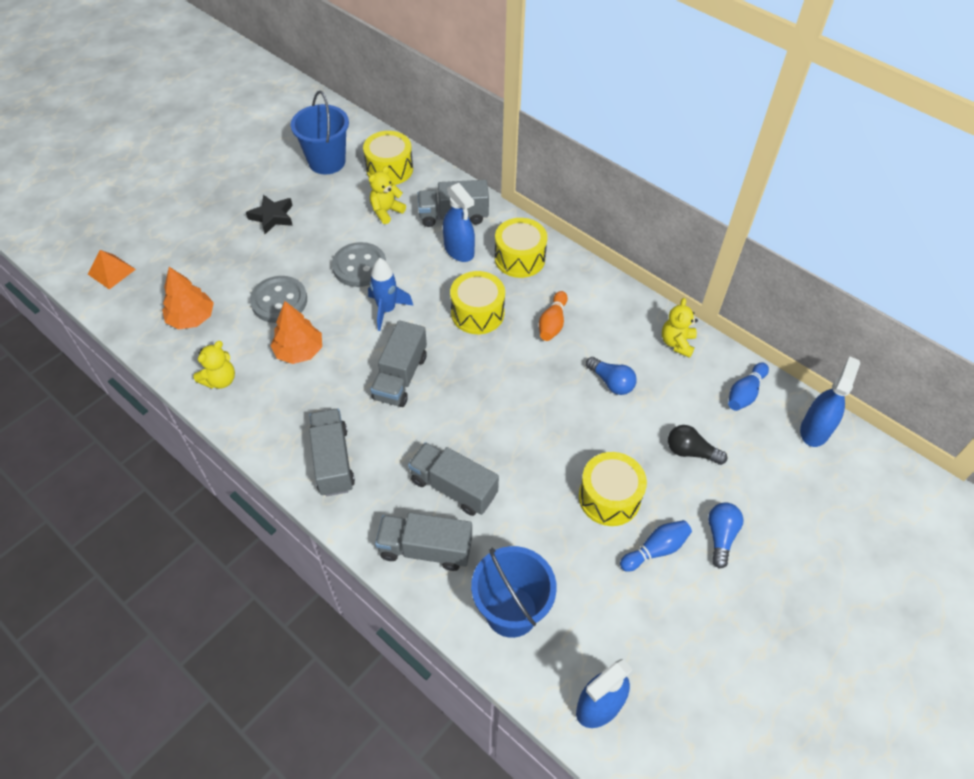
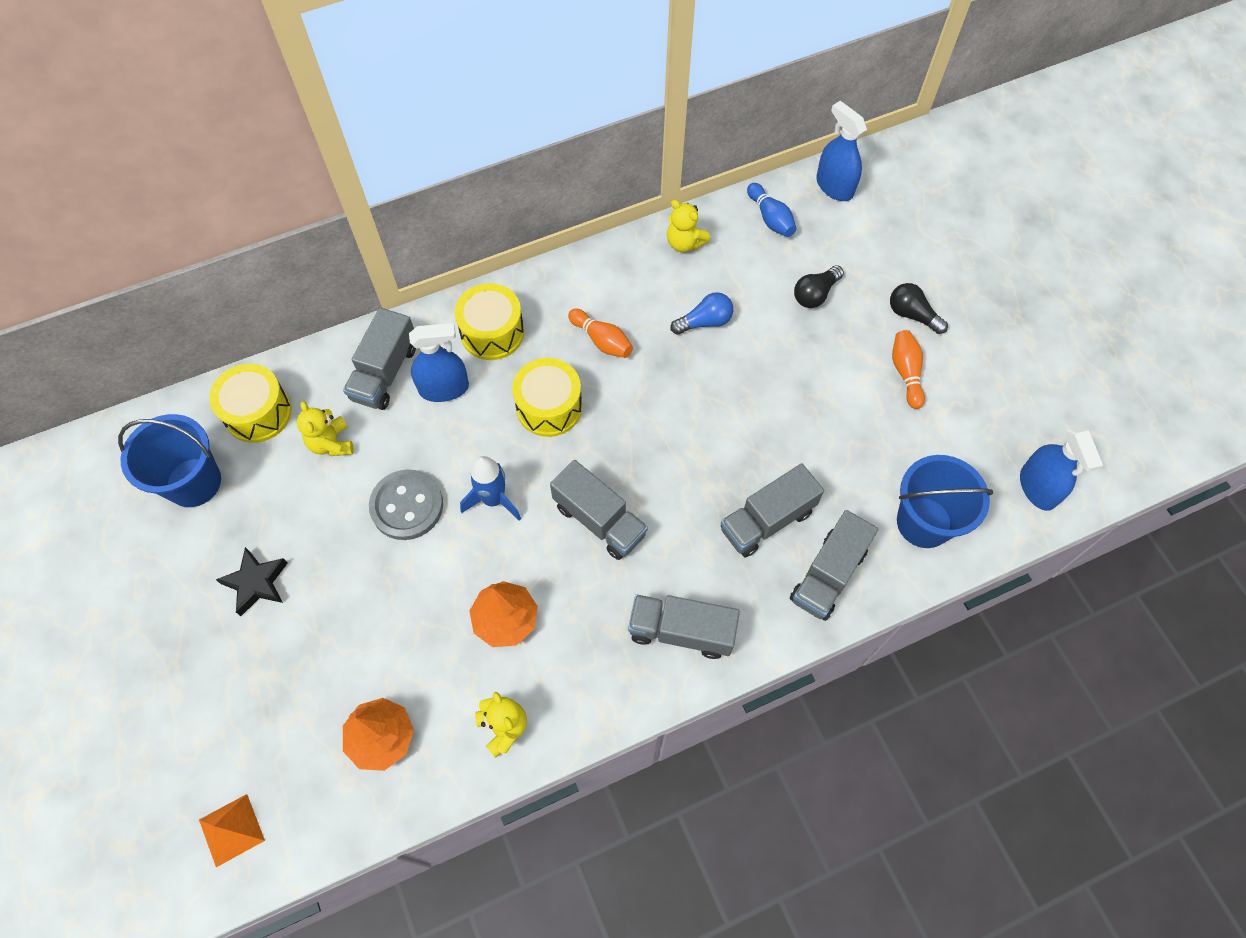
camera: 65 degrees left, 10 degrees up
grey button [250,276,307,323] -> none
yellow drum [579,452,647,526] -> none
blue bowling pin [620,520,692,572] -> orange bowling pin [892,330,925,409]
blue light bulb [708,502,744,569] -> black light bulb [890,283,948,334]

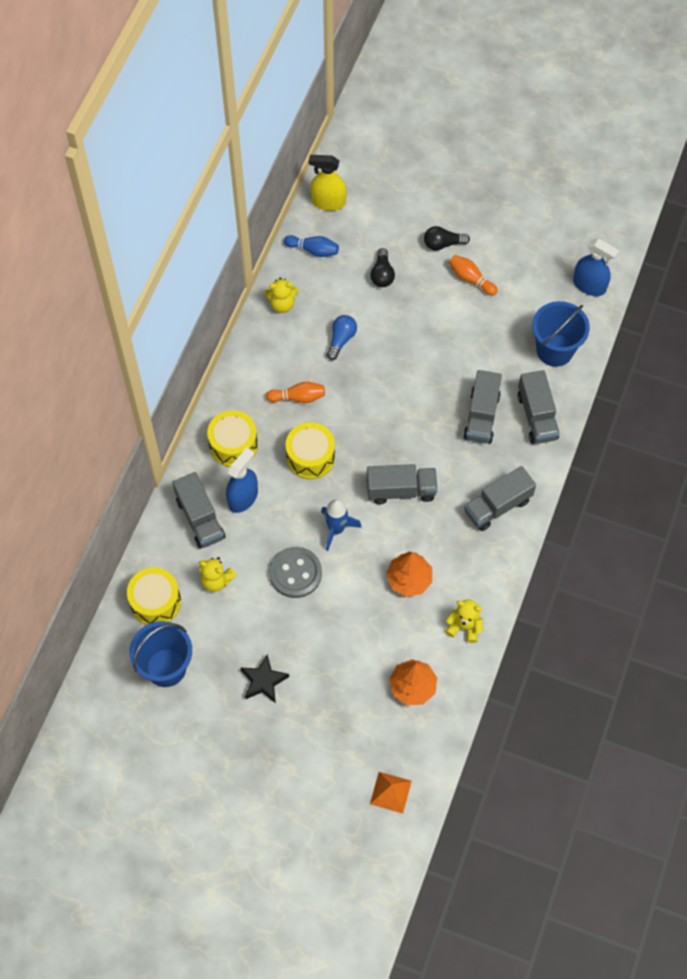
camera: 45 degrees left, 0 degrees up
blue spray bottle [816,101,867,201] -> yellow spray bottle [309,155,346,211]

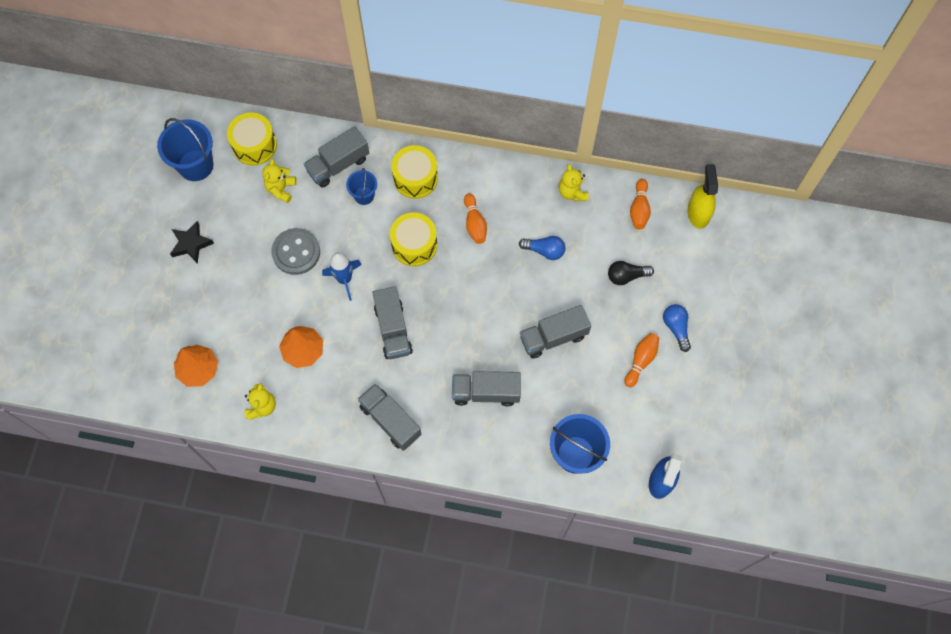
camera: 80 degrees right, 5 degrees up
blue spray bottle [226,447,258,513] -> blue bucket [346,168,377,205]
blue bowling pin [284,235,339,257] -> orange bowling pin [630,179,651,229]
orange pyramid [370,772,412,813] -> none
black light bulb [424,226,470,251] -> blue light bulb [663,304,691,352]
grey truck [518,370,560,444] -> grey truck moved to [520,305,591,359]

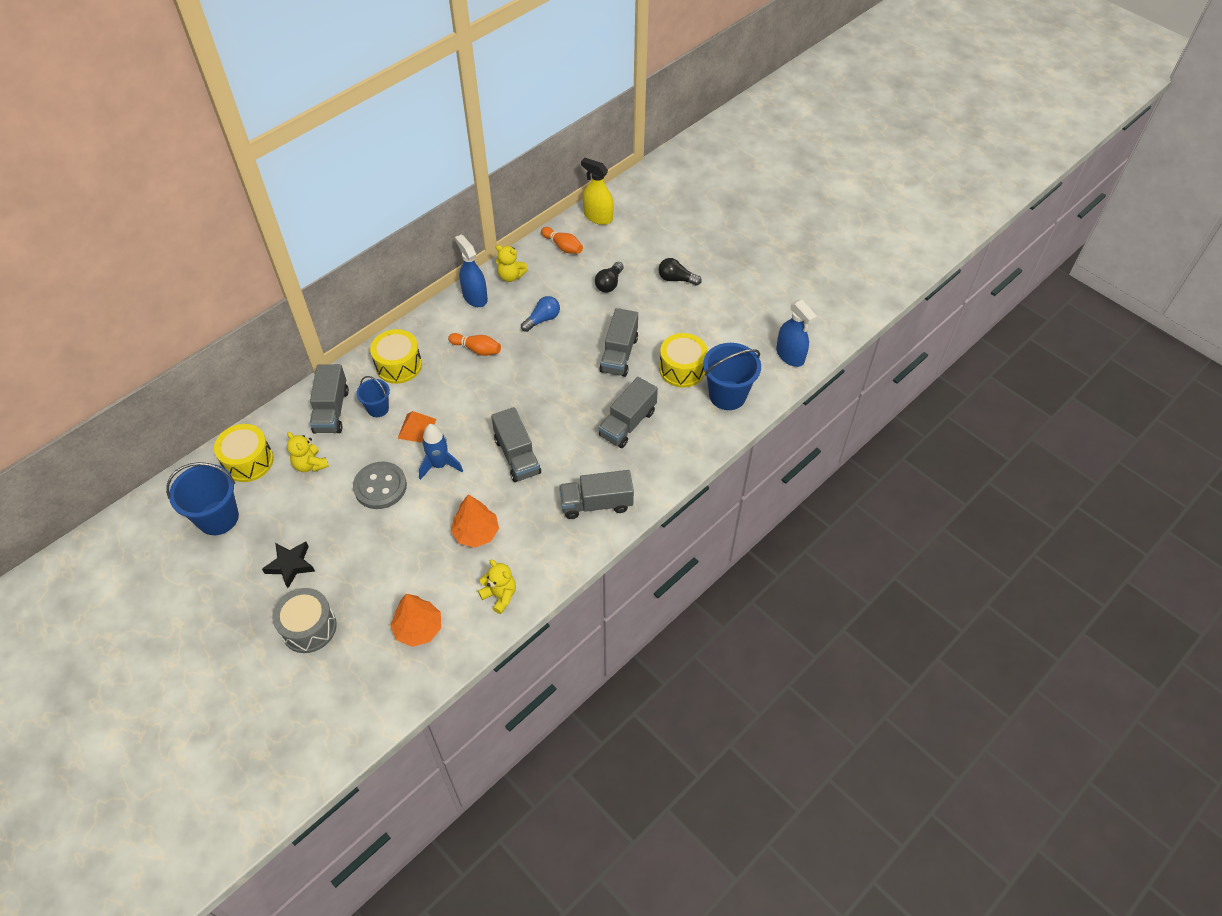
camera: 55 degrees left, 15 degrees down
grey truck [372,286,413,359] -> grey truck turned 45 degrees clockwise [491,407,541,482]
yellow drum [390,212,437,266] -> yellow drum moved to [659,333,708,388]
orange bowling pin [625,333,659,387] -> none
blue light bulb [663,304,691,352] -> black light bulb [658,258,702,286]
none -> grey drum [272,588,337,653]
none -> orange pyramid [397,411,436,443]
none -> blue spray bottle [455,234,488,307]

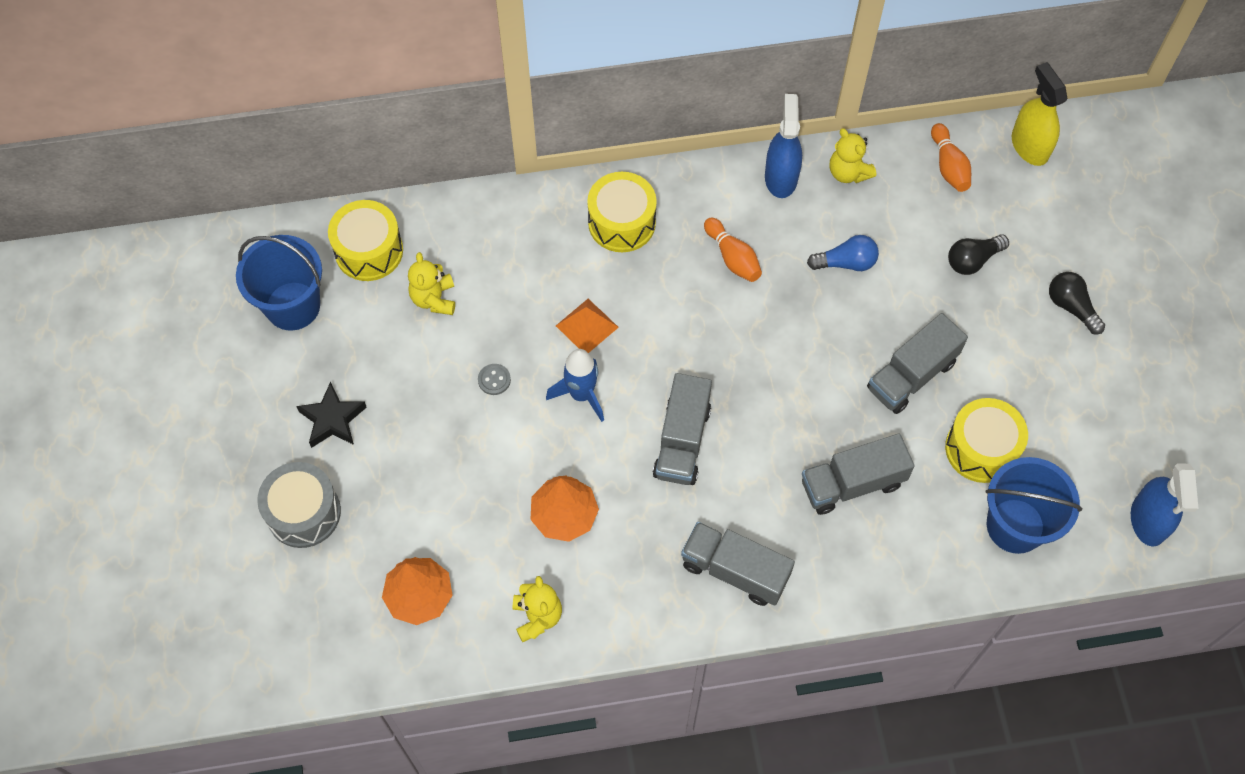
camera: 35 degrees right, 10 degrees up
grey truck [310,364,349,434] -> none
grey button [353,462,407,509] -> grey button [478,364,511,395], size x0.44
blue bucket [357,376,390,417] -> none

